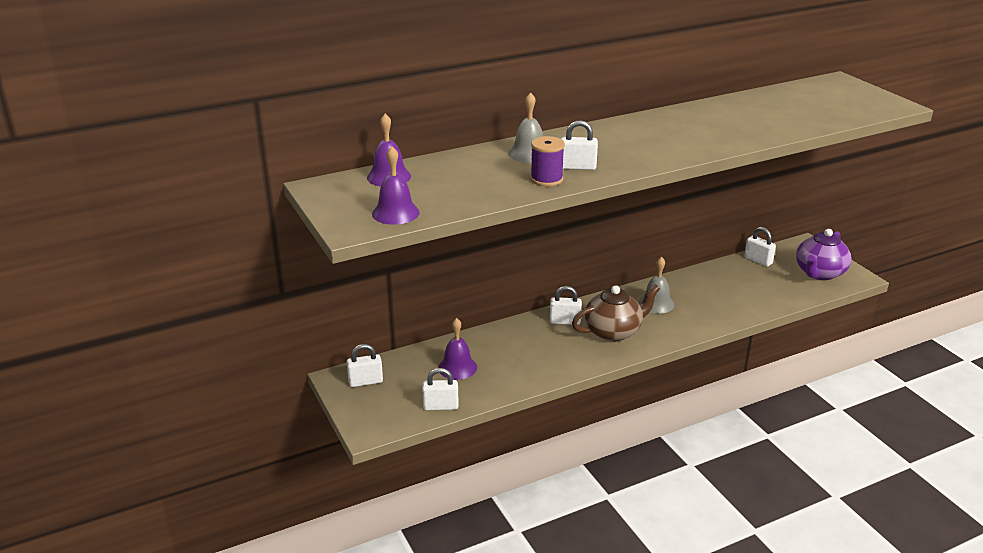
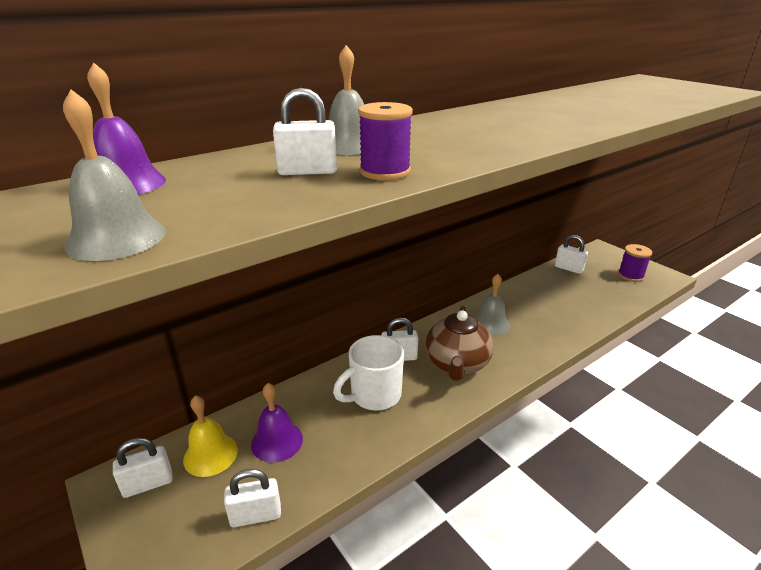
camera: 10 degrees left, 0 degrees up
purple bell [372,146,420,225] -> grey bell [63,89,166,261]
white padlock [561,120,598,170] -> white padlock moved to [273,88,337,175]
brown teapot [572,284,660,342] -> brown teapot turned 135 degrees clockwise [425,306,494,381]
purple teapot [796,229,851,280] -> purple spool [618,244,652,282]
none -> yellow bell [183,395,238,477]
none -> white mug [333,335,404,410]

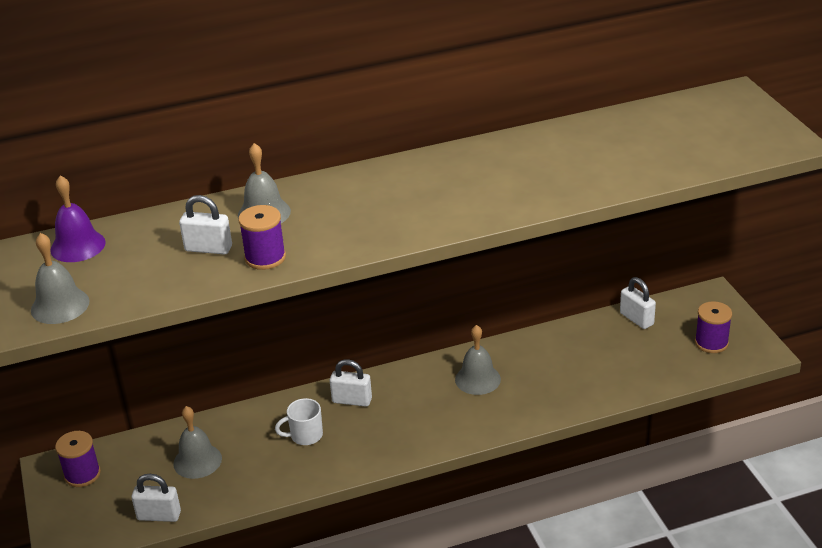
camera: 20 degrees right, 5 degrees up
white padlock [113,438,173,498] -> purple spool [55,431,101,487]
yellow bell [183,395,238,477] -> none
purple bell [251,383,303,463] -> grey bell [173,406,222,479]
white mug [333,335,404,410] -> white mug [275,398,323,445], size x0.62
brown teapot [425,306,494,381] -> none

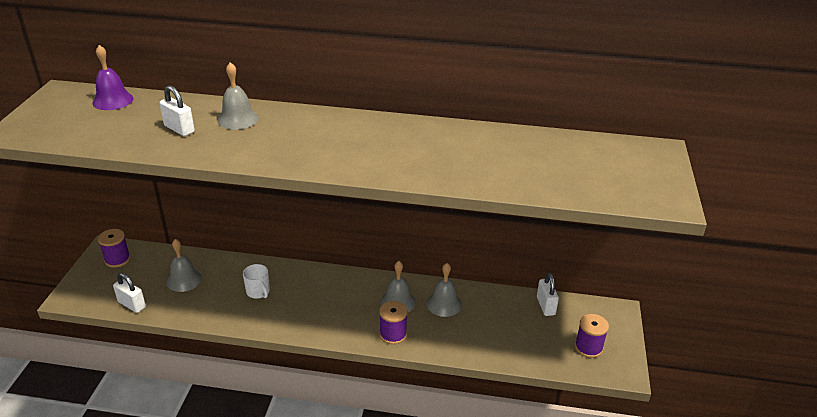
camera: 25 degrees right, 0 degrees up
grey bell [31,233,90,324] -> grey bell moved to [427,263,462,317]
purple spool [238,205,286,270] -> purple spool moved to [379,301,408,344]
white mug [275,398,323,445] -> white mug turned 135 degrees counterclockwise [243,264,270,299]
white padlock [330,359,372,407] -> none

